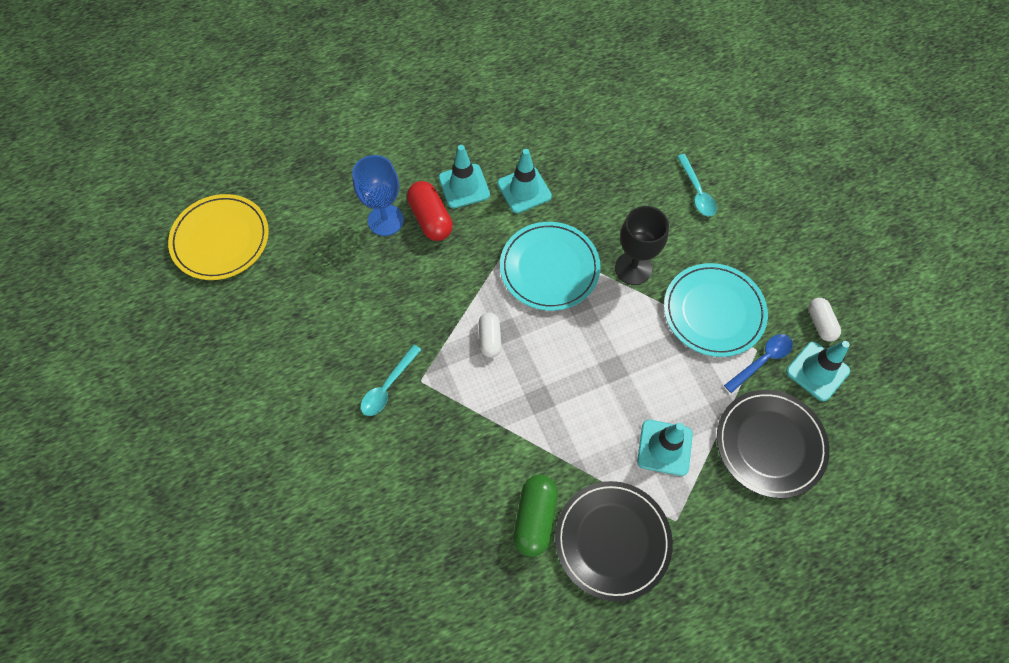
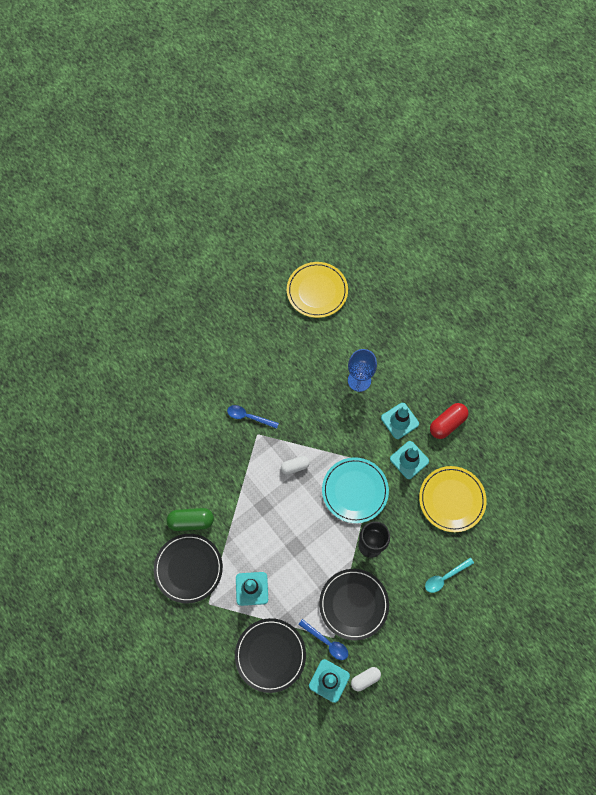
camera: 75 degrees right, 5 degrees up
turquoise spoon [361,344,421,416] -> blue spoon [227,405,279,429]
red capsule [407,181,453,241] -> red capsule moved to [430,403,468,439]
turquoise plate [664,263,768,357] -> black plate [319,569,389,640]
none -> yellow plate [419,466,487,532]

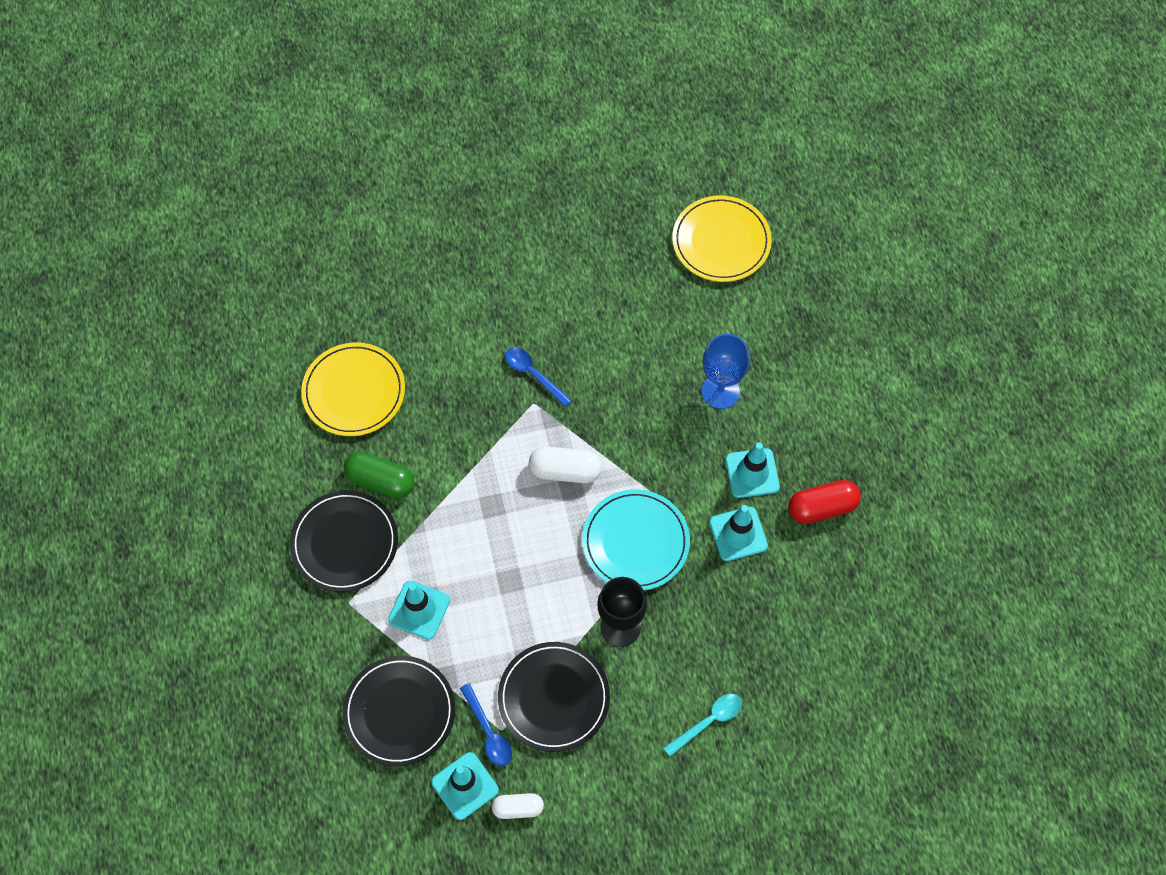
camera: 25 degrees right, 5 degrees down
white capsule [281,456,310,475] -> white capsule [529,446,602,483], size x1.54
yellow plate [419,466,487,532] -> yellow plate moved to [301,342,405,436]
turquoise spoon [425,558,474,593] -> turquoise spoon turned 150 degrees clockwise [663,694,742,757]

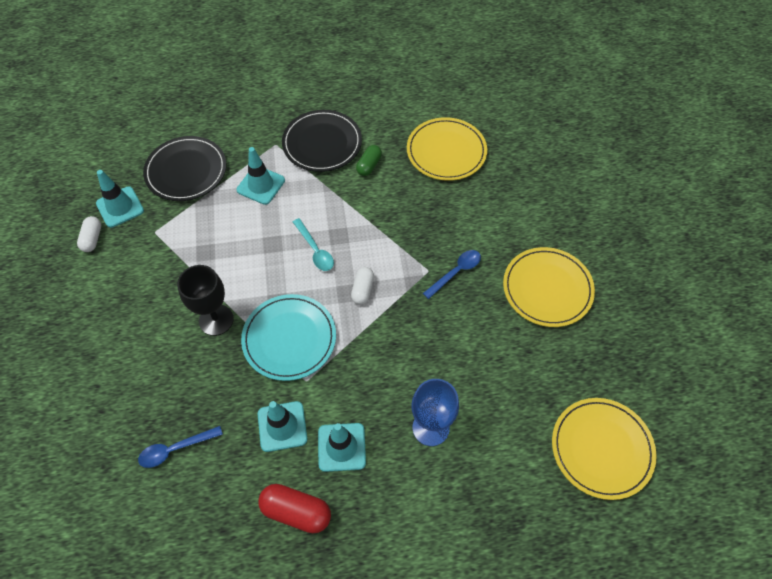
camera: 95 degrees right, 5 degrees down
green capsule [344,452,414,498] -> green capsule [356,145,382,176], size x0.65
blue spoon [460,683,512,766] -> blue spoon moved to [138,426,223,468]
black plate [498,642,610,752] -> none
white capsule [529,446,602,483] -> white capsule [351,267,374,305], size x0.65
turquoise spoon [663,694,742,757] -> turquoise spoon moved to [293,218,334,271]
red capsule [788,480,861,524] -> red capsule turned 60 degrees counterclockwise [258,484,331,533]
none -> yellow plate [503,247,595,327]

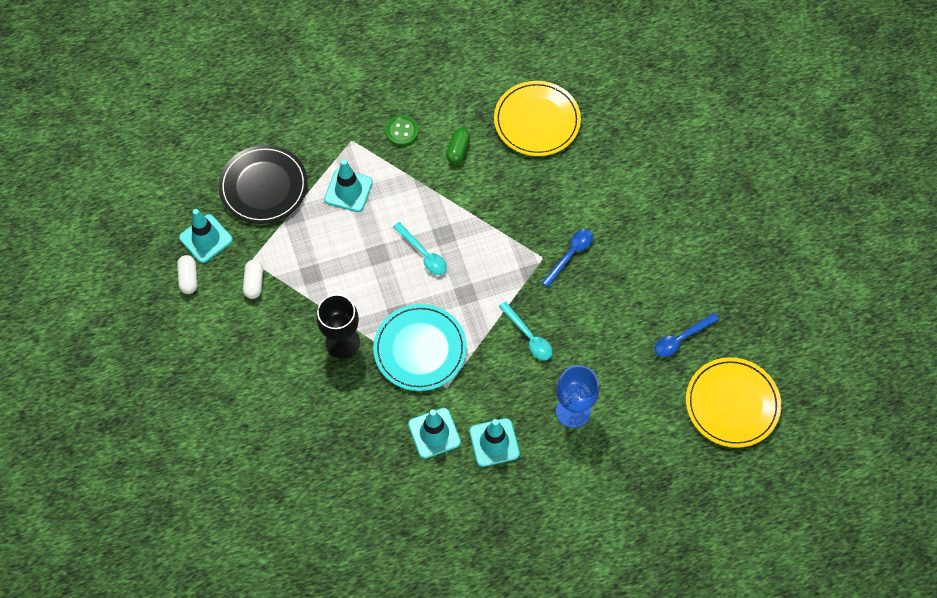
camera: 10 degrees left, 5 degrees up
blue spoon [138,426,223,468] -> blue spoon moved to [654,313,719,357]
red capsule [258,484,331,533] -> none
black plate [282,110,362,172] -> green button [385,115,419,146]
white capsule [351,267,374,305] -> white capsule moved to [243,260,263,299]
yellow plate [503,247,595,327] -> none
none -> turquoise spoon [499,302,553,360]

